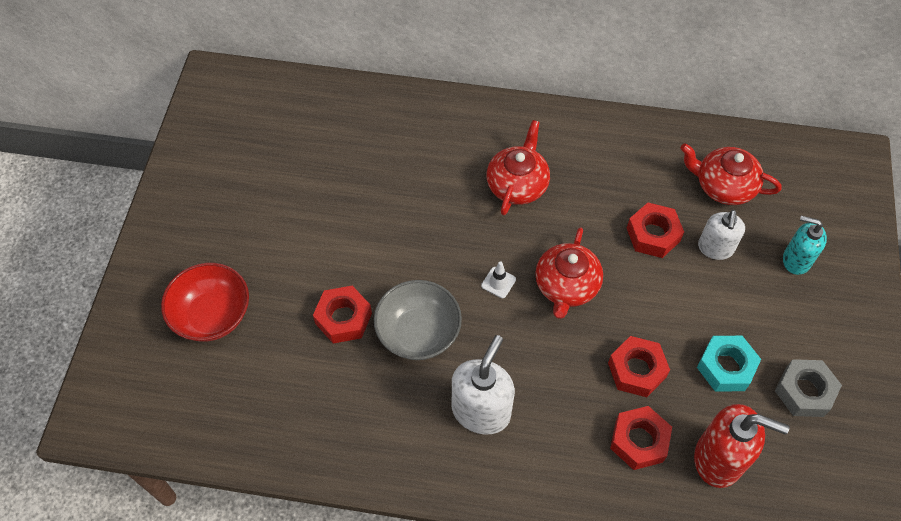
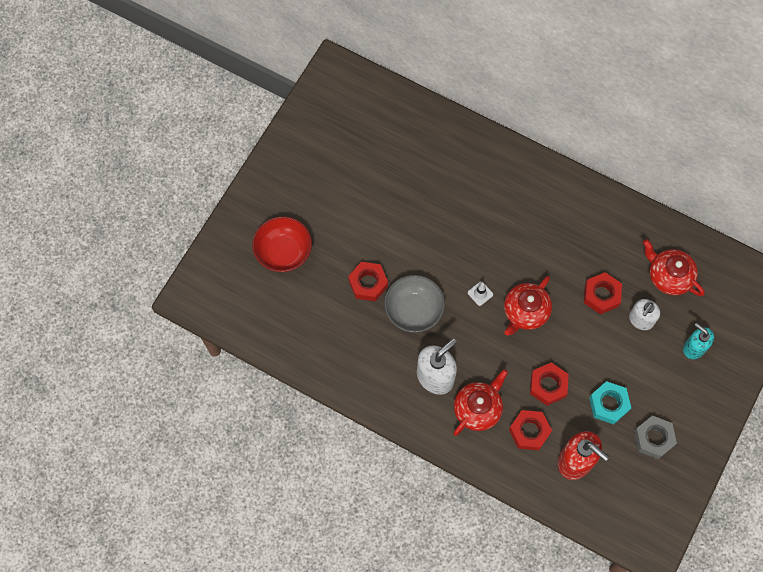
camera: 20 degrees right, 10 degrees up
red teapot [487,120,550,215] -> red teapot moved to [453,369,508,436]

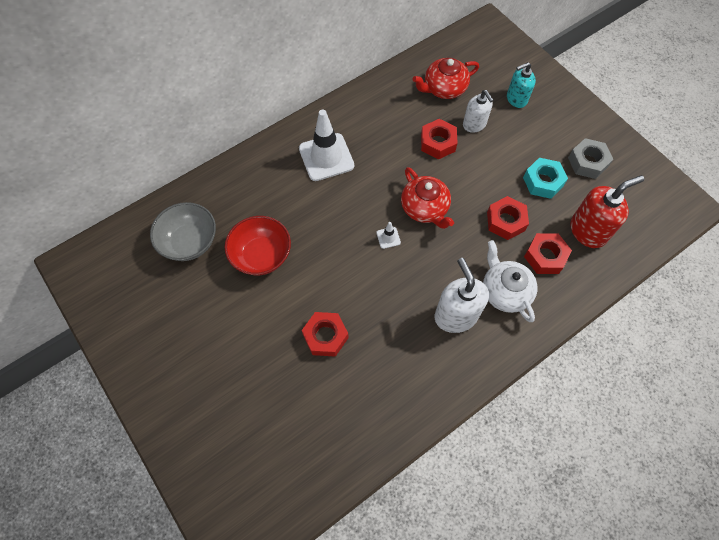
camera: 65 degrees left, 5 degrees down
red bowl [252,216,312,272] -> red bowl moved to [225,216,291,275]
grey bowl [384,275,445,333] -> grey bowl moved to [150,202,216,261]
red teapot [453,369,508,436] -> white teapot [483,240,537,322]
none -> white traffic cone [299,109,354,181]

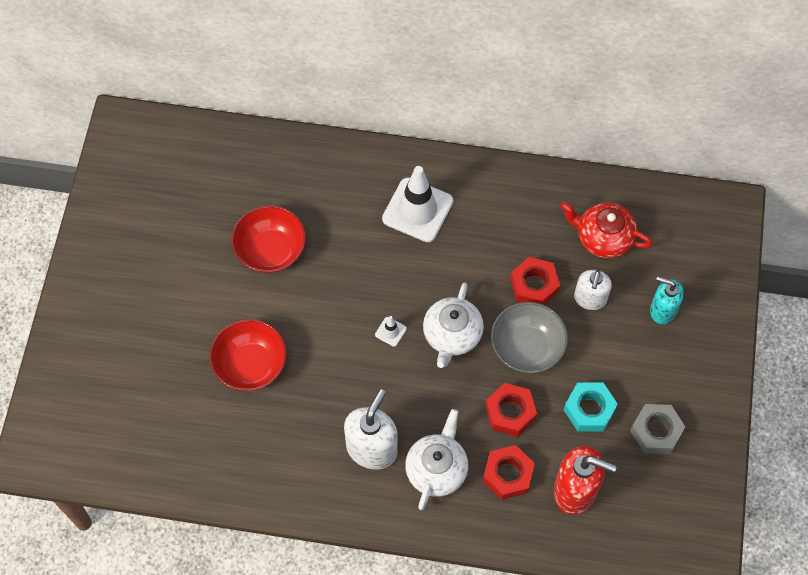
camera: 45 degrees right, 0 degrees up
grey bowl [150,202,216,261] -> grey bowl moved to [491,302,568,373]
red nut [302,312,349,357] -> red bowl [209,319,287,391]
red teapot [401,167,454,229] -> white teapot [423,282,484,368]

